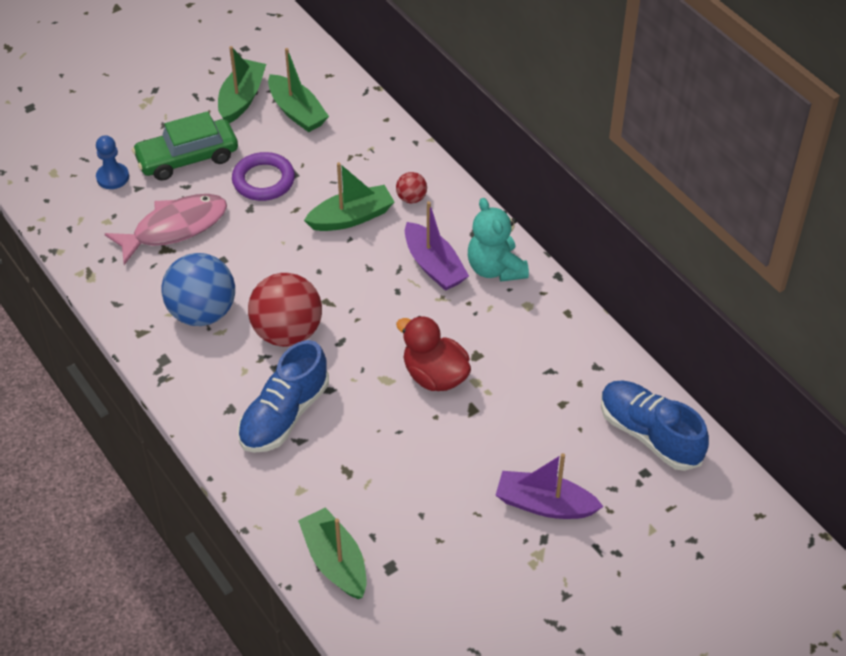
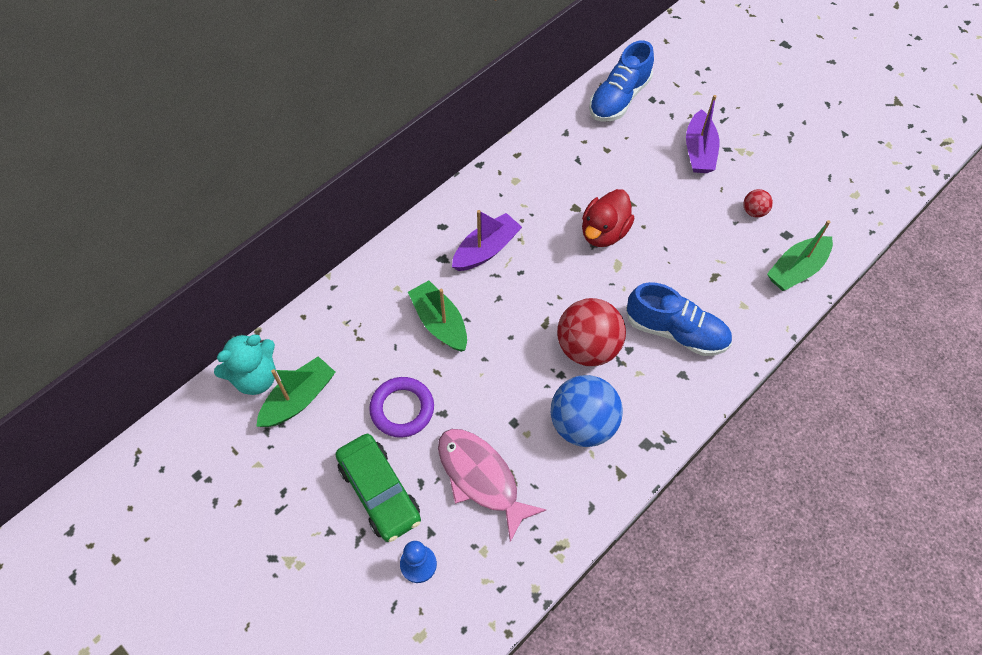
camera: 100 degrees left, 10 degrees up
green boat [218,46,266,123] -> none
red ball [396,172,427,203] -> red ball moved to [743,189,773,218]
turquoise teddy bear [468,198,529,282] -> turquoise teddy bear moved to [214,334,276,395]

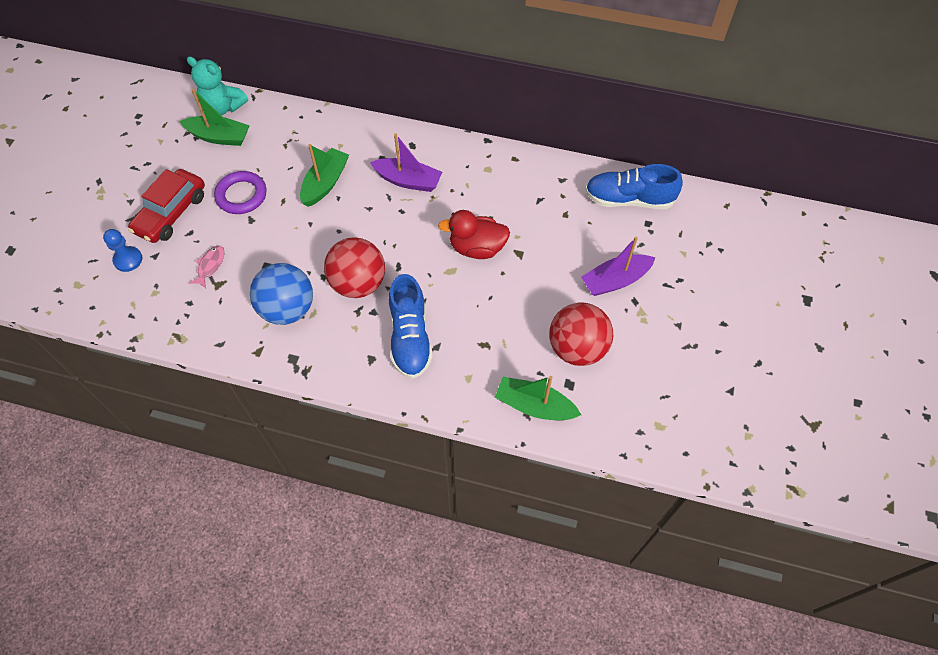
camera: 60 degrees right, 0 degrees up
green car [335,434,421,542] -> red car [128,169,205,243]
pink fish [438,429,546,542] -> pink fish [189,246,224,288], size x0.48
red ball [743,189,773,218] -> red ball [549,303,613,366], size x2.17

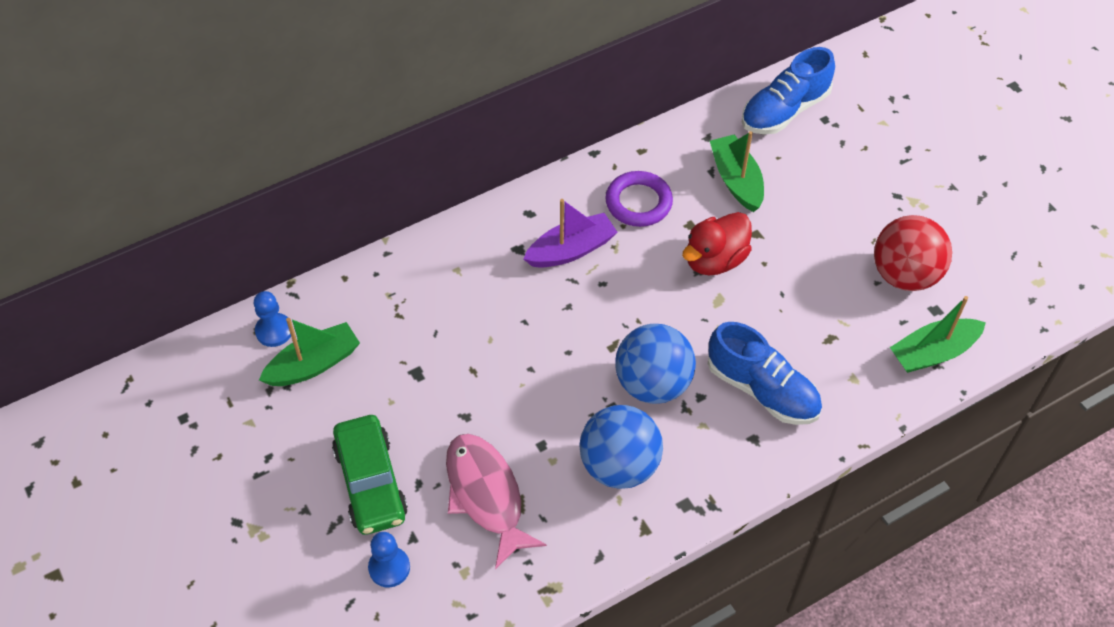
camera: 45 degrees left, 5 degrees down
red car [128,169,205,243] -> green car [332,415,408,535]
turquoise teddy bear [187,56,248,115] -> blue pawn [254,291,291,347]
pink fish [189,246,224,288] -> pink fish [446,434,547,569], size x2.08
purple ring [214,171,266,214] -> purple ring moved to [605,171,673,227]
green boat [300,144,349,207] -> green boat moved to [710,131,764,212]
red ball [324,237,385,298] -> blue ball [616,324,696,404]
purple boat [581,237,655,296] -> none

